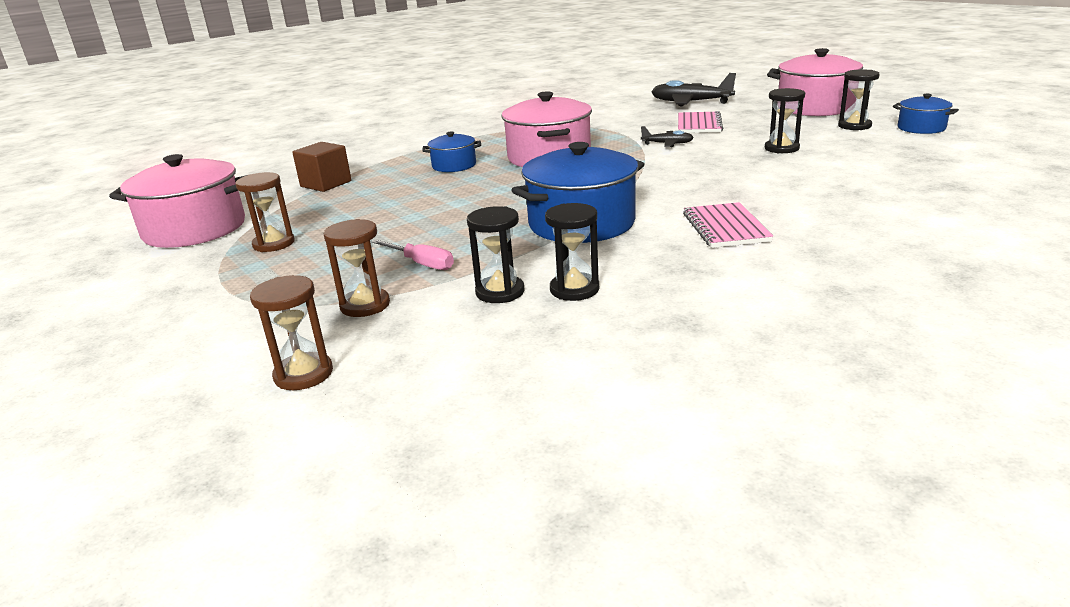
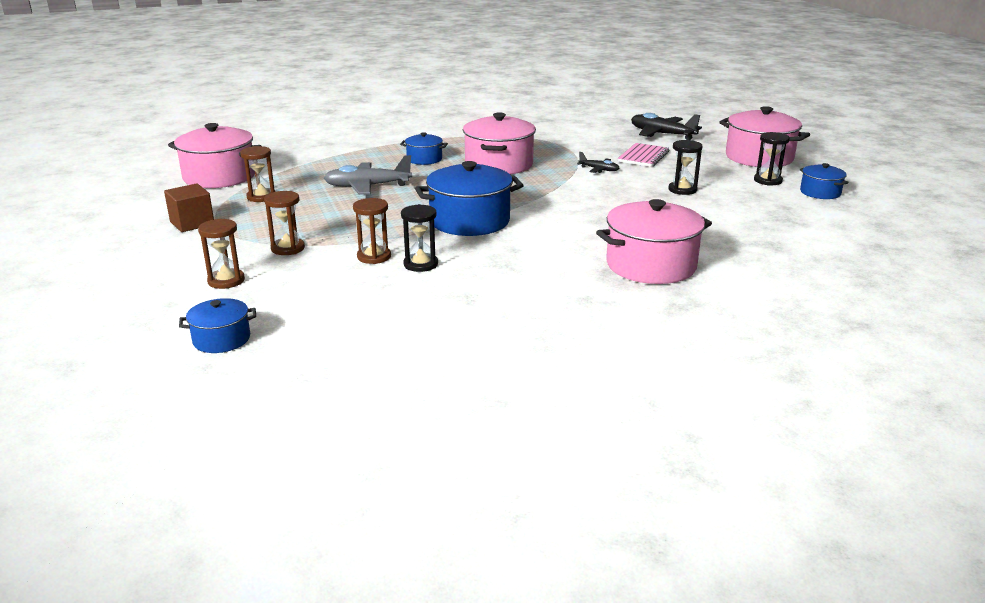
camera: 15 degrees right, 0 degrees up
brown cube [292,142,351,192] -> brown cube moved to [164,184,214,232]
pink screwdriver [372,240,454,270] -> none
black hourglass [467,206,525,303] -> brown hourglass [353,198,391,264]
pink notebook [683,202,773,248] -> none
none -> blue pot [179,298,256,353]
none -> grey plane [324,155,412,195]
none -> pink pot [596,199,712,284]

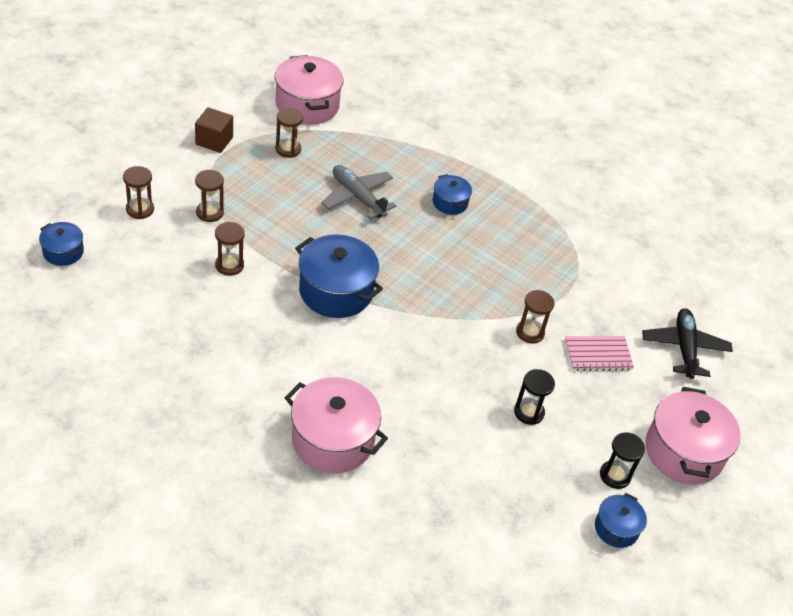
camera: 50 degrees right, 20 degrees up
black hourglass [401,204,438,272] -> none
pink pot [463,112,536,174] -> none
black plane [577,152,619,173] -> brown hourglass [516,290,554,344]

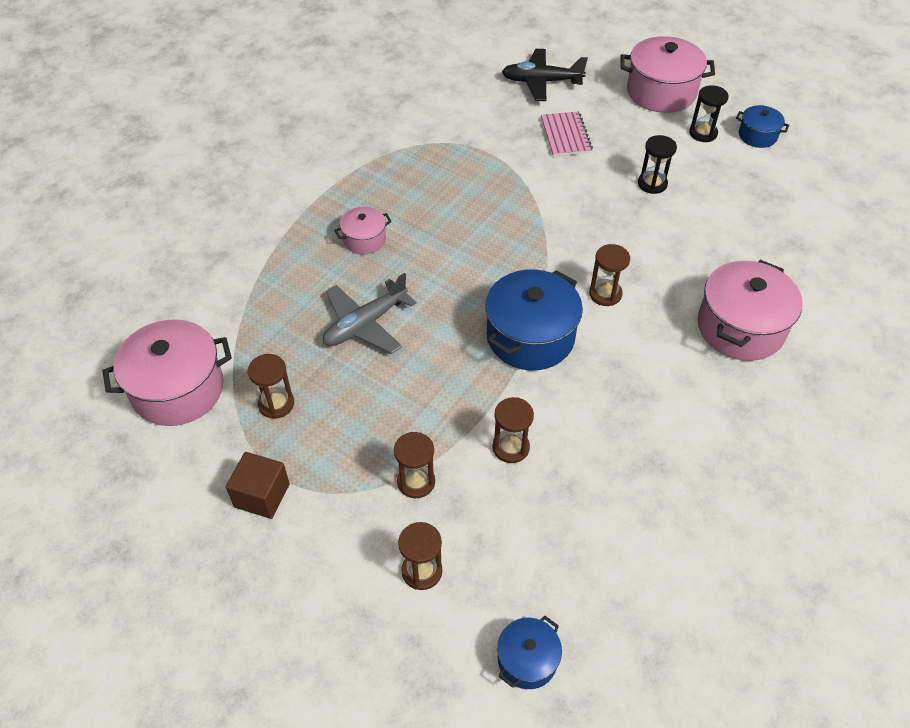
camera: 85 degrees left, 5 degrees up
blue pot [433,174,472,215] -> pink pot [334,207,392,255]
brown hourglass [516,290,554,344] -> brown hourglass moved to [589,244,630,306]

